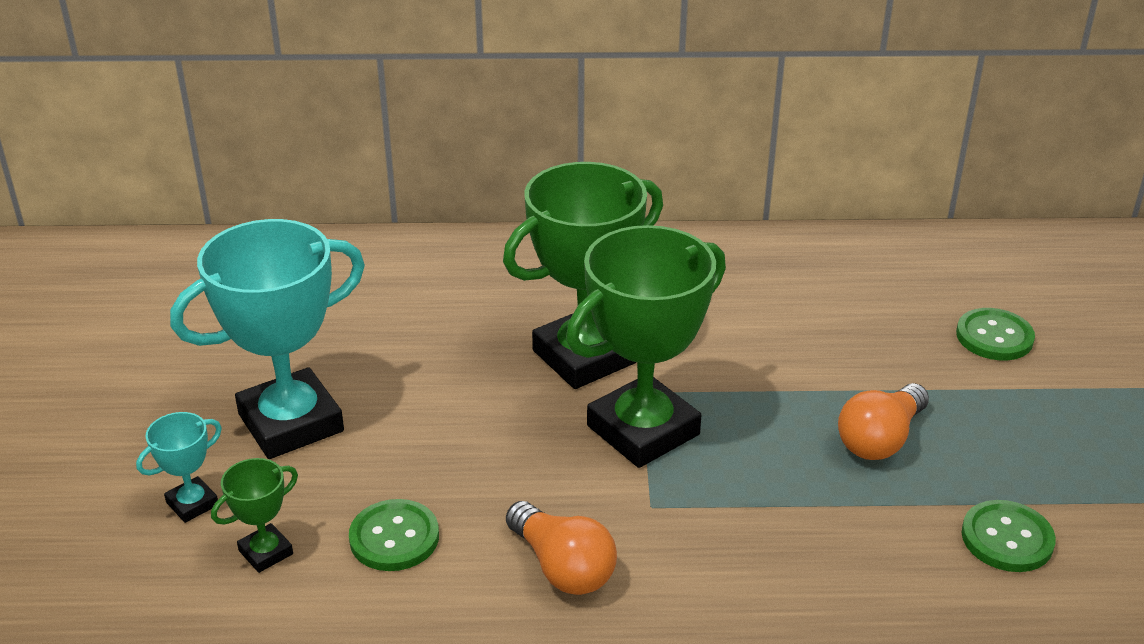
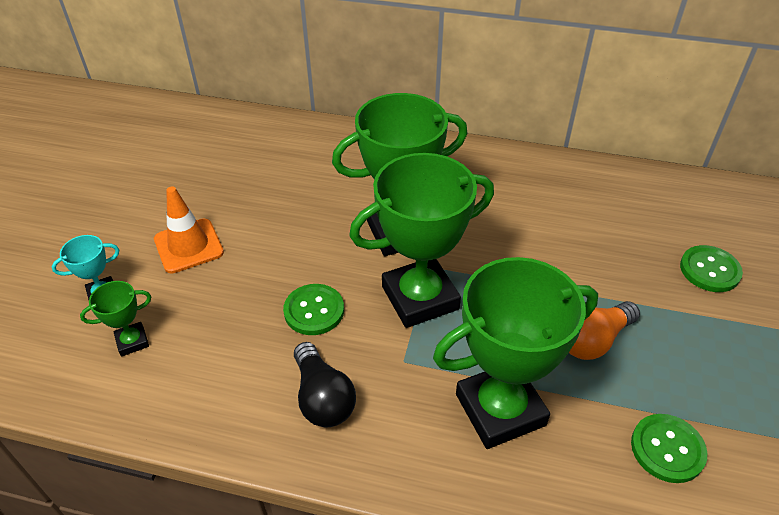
camera: 15 degrees right, 10 degrees up
turquoise trophy [170,219,365,459] -> orange traffic cone [154,186,224,273]
green button [349,499,439,571] -> green button moved to [283,284,344,335]
orange light bulb [506,501,617,595] -> black light bulb [294,342,356,428]
none -> green trophy [433,257,598,449]

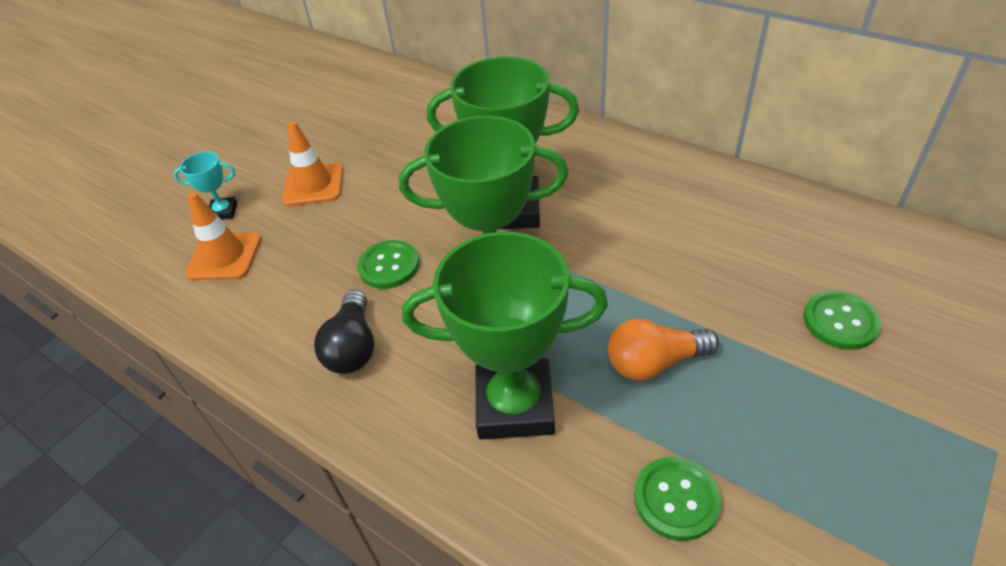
camera: 25 degrees right, 0 degrees up
green trophy [80,281,151,357] -> orange traffic cone [185,192,261,280]

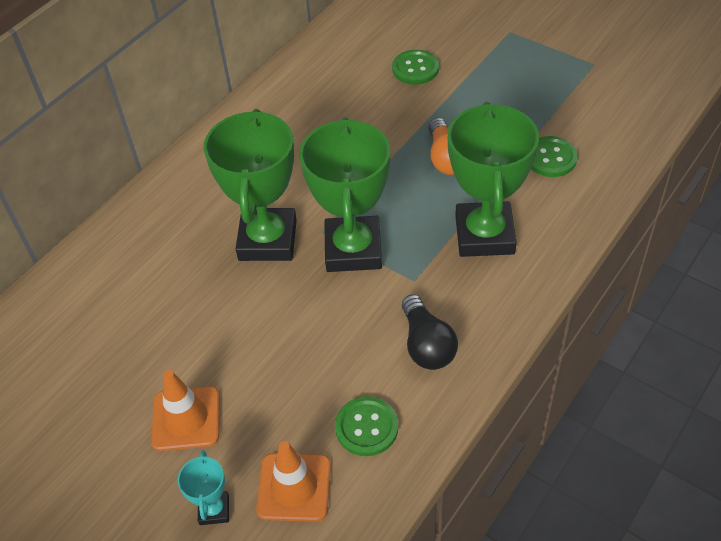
camera: 90 degrees left, 5 degrees up
black light bulb [314,290,374,374] -> black light bulb turned 75 degrees clockwise [402,294,458,370]
green button [357,240,419,289] -> green button moved to [335,396,398,456]

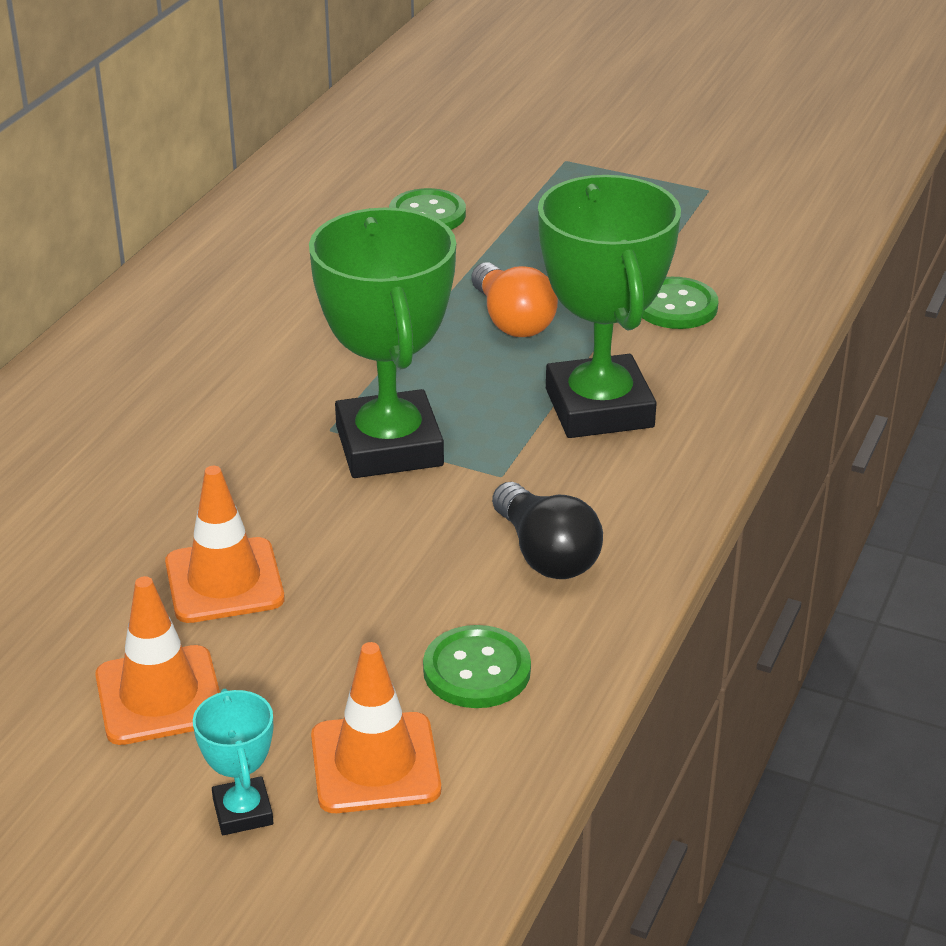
camera: 15 degrees left, 15 degrees down
green trophy [204,109,297,261] -> none
none -> orange traffic cone [165,466,285,623]

